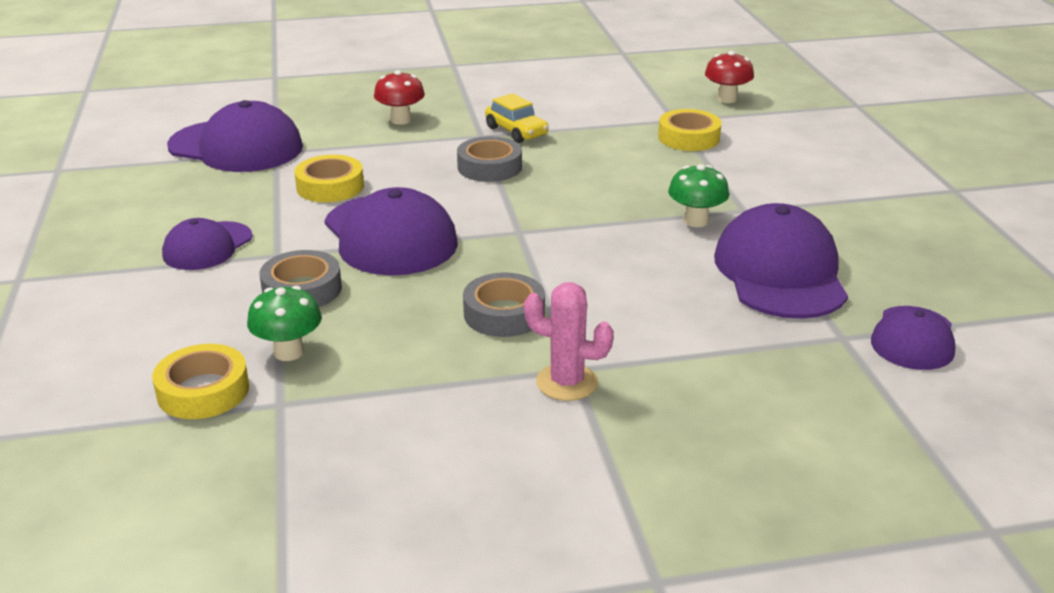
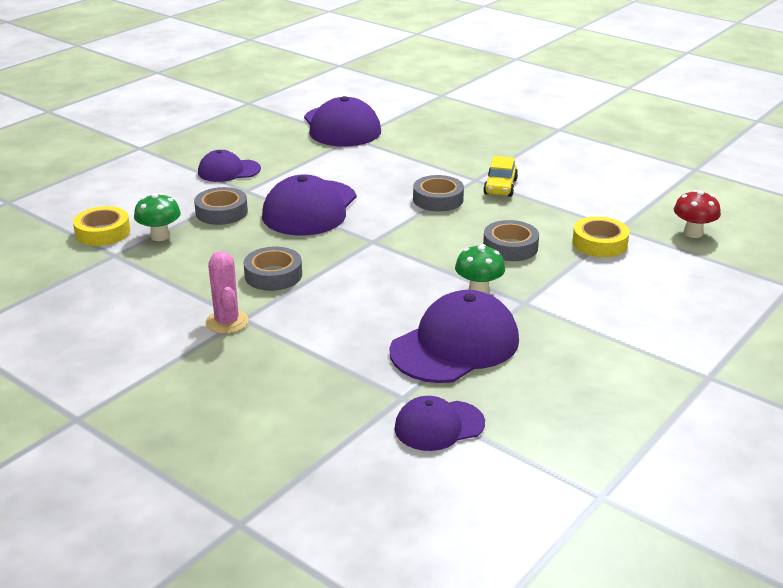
camera: 50 degrees right, 0 degrees up
yellow tape [294,155,364,202] -> none
red mushroom [374,70,425,125] -> none
none -> grey tape [483,220,539,261]

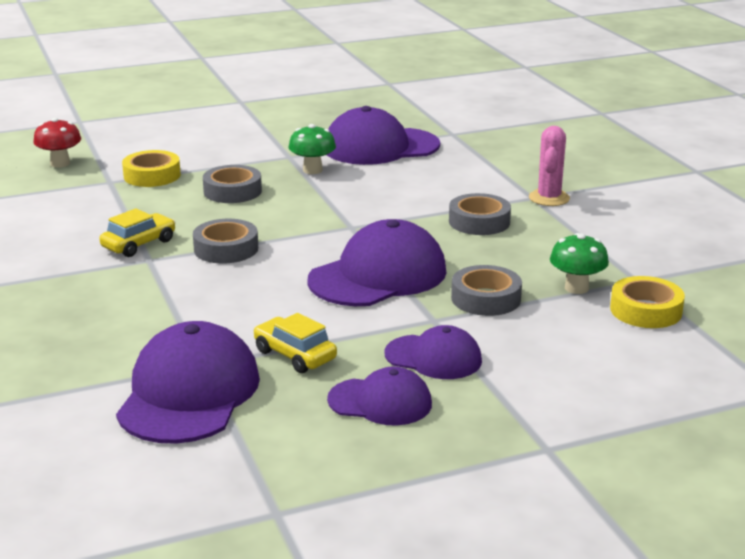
camera: 150 degrees left, 5 degrees down
purple cap [395,396,485,451] -> purple cap moved to [327,367,432,426]
none -> yellow car [253,313,337,373]

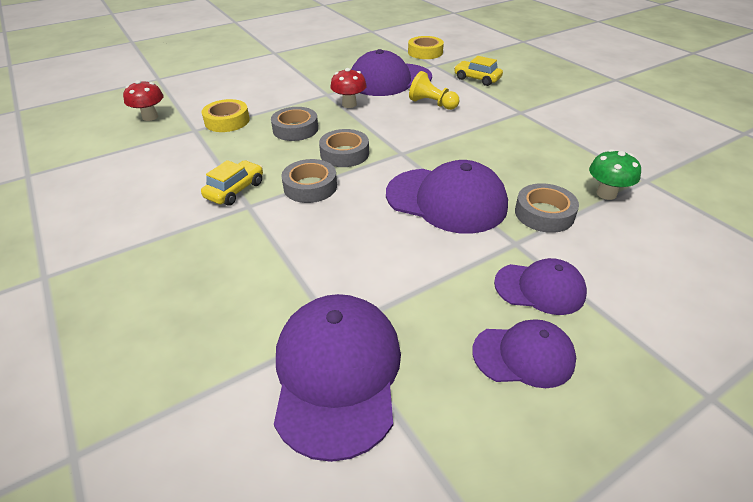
camera: 10 degrees left, 15 degrees up
yellow car [253,313,337,373] -> yellow car moved to [454,56,503,86]
green mushroom [289,124,336,174] -> red mushroom [330,68,367,108]
purple cap [307,219,446,306] -> purple cap turned 75 degrees clockwise [386,160,508,234]
grey tape [449,193,511,235] -> grey tape moved to [319,129,369,167]
pink cactus [529,126,570,206] -> none
yellow tape [610,276,685,328] -> yellow tape moved to [408,36,444,59]
none -> yellow pawn [409,71,459,110]

